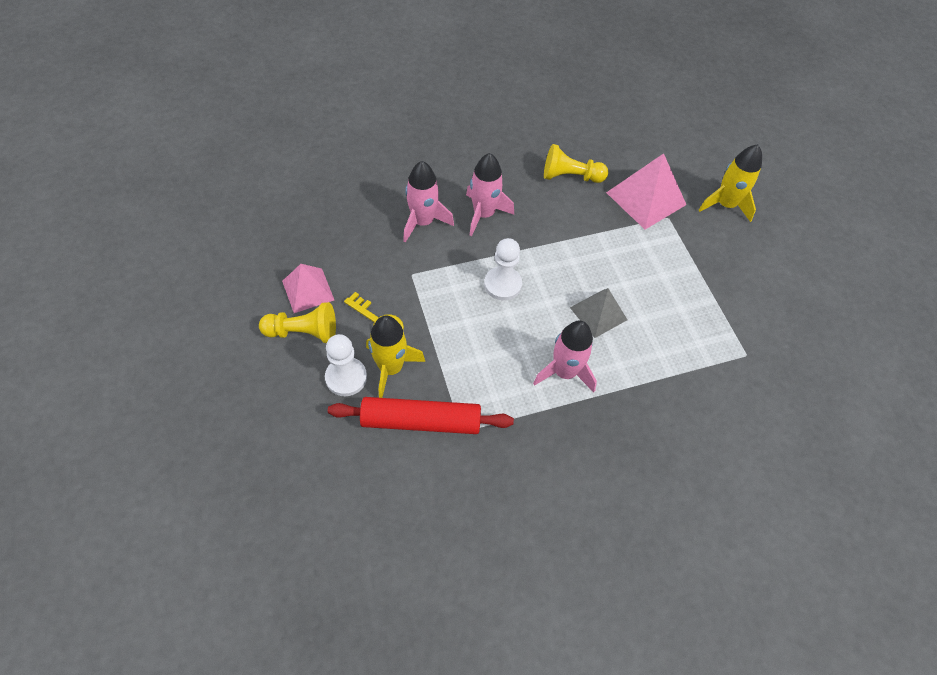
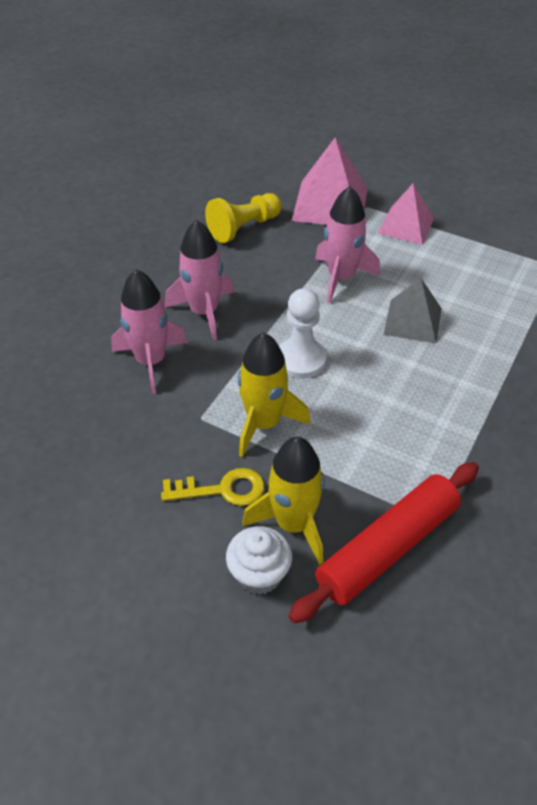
camera: 40 degrees left, 10 degrees down
yellow pawn [259,302,336,343] -> none
pink pyramid [282,264,334,313] -> pink pyramid moved to [377,183,434,245]
white pawn [325,334,367,396] -> white cupcake [226,526,292,595]
pink rocket [533,321,597,392] -> pink rocket moved to [315,186,380,303]
yellow rocket [699,144,762,222] -> yellow rocket moved to [238,332,310,457]

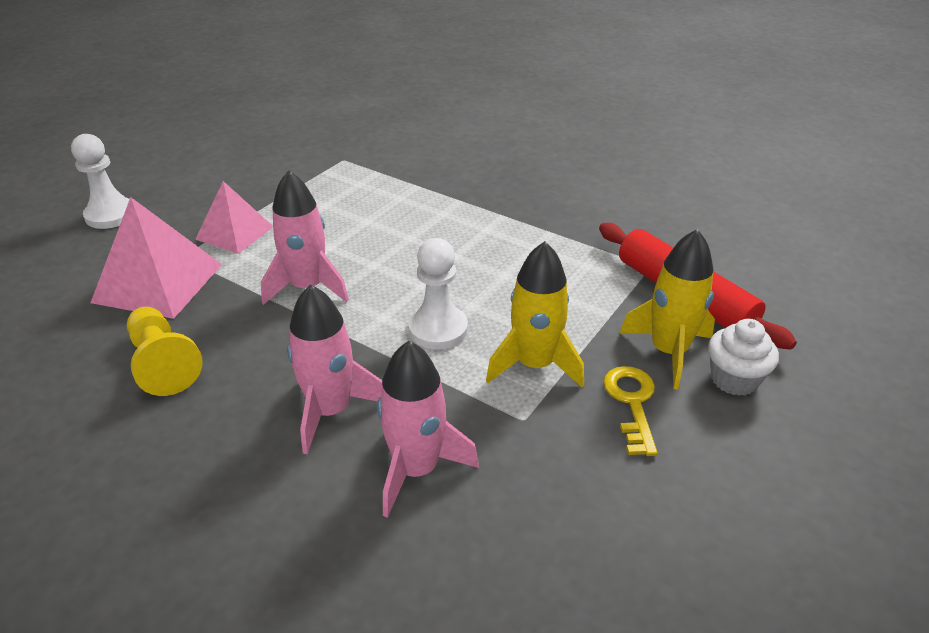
camera: 85 degrees left, 10 degrees down
grey pyramid [383,278,442,343] -> none
none -> white pawn [71,134,130,229]

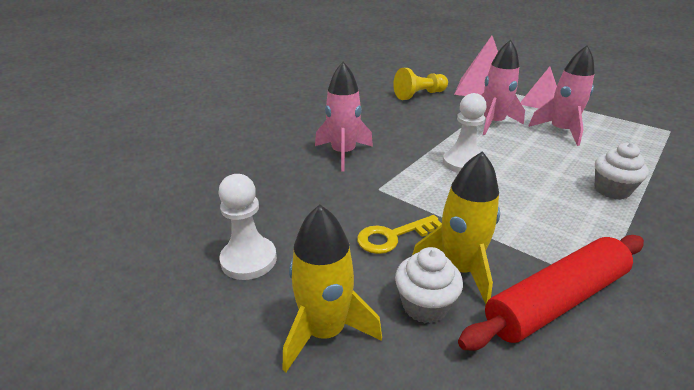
camera: 95 degrees right, 5 degrees down
white pawn [71,134,130,229] -> white pawn moved to [218,174,277,280]
pink rocket [287,284,382,454] -> pink rocket moved to [528,46,595,146]
yellow rocket [486,241,584,387] -> yellow rocket moved to [283,204,382,372]
yellow key [603,366,658,456] -> yellow key turned 150 degrees clockwise [357,215,442,254]
none -> white cupcake [595,143,649,199]

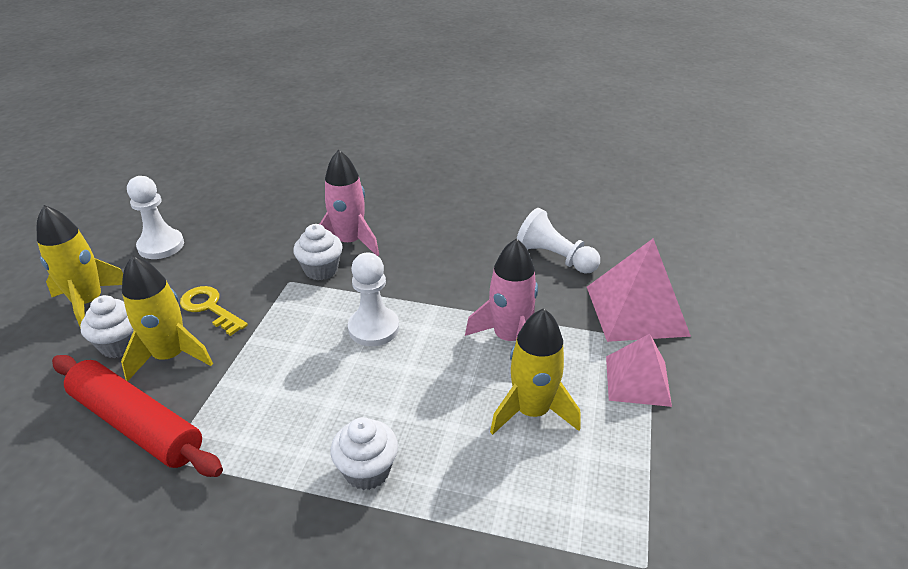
camera: 65 degrees right, 5 degrees up
yellow pawn [393,68,448,100] -> white pawn [517,208,600,274]
pink rocket [528,46,595,146] -> yellow rocket [490,308,581,435]
none -> white cupcake [293,224,342,280]

